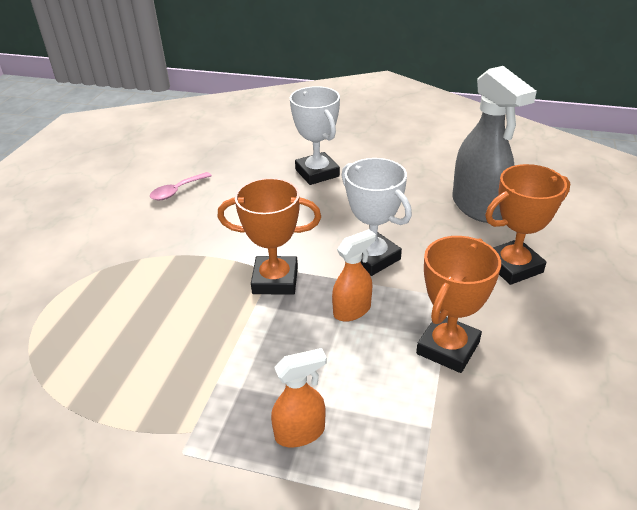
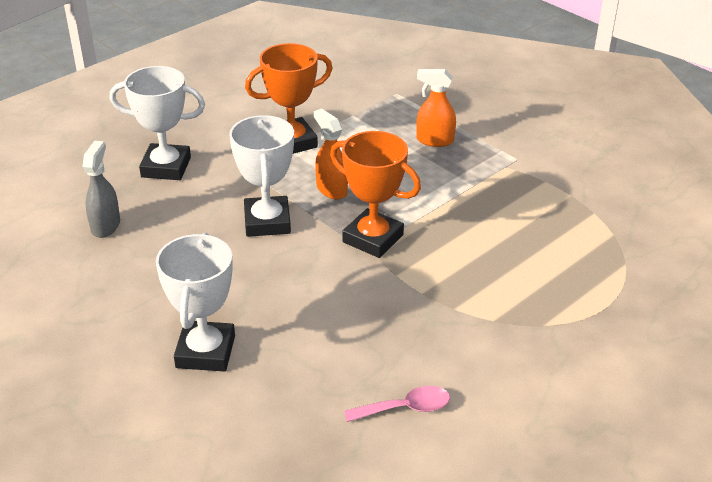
camera: 150 degrees left, 0 degrees up
orange spray bottle [332,229,376,322] -> orange spray bottle turned 60 degrees clockwise [314,108,348,200]
grey spray bottle [453,66,537,223] -> grey spray bottle [82,141,120,238], size x0.53
orange trophy [485,164,570,285] -> white trophy [110,66,205,180]

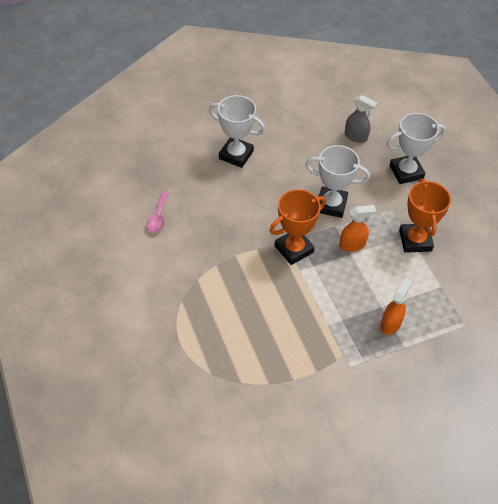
camera: 110 degrees right, 15 degrees up
white trophy [110,66,205,180] -> white trophy turned 45 degrees clockwise [387,113,446,184]

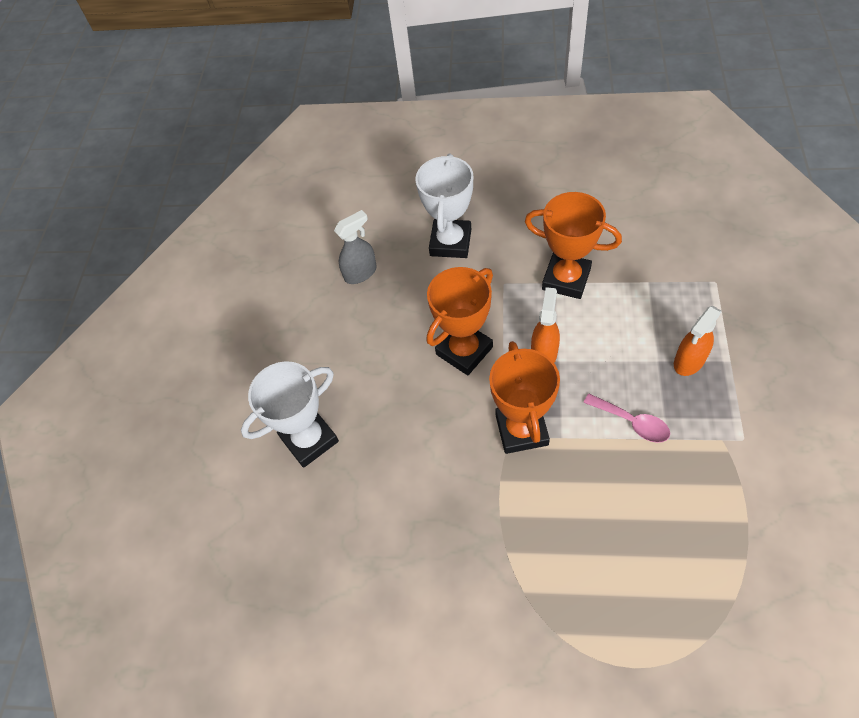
camera: 55 degrees left, 5 degrees up
pink spoon [146,191,169,233] -> pink spoon moved to [583,394,670,443]
white trophy [305,145,370,218] -> orange trophy [427,267,493,375]
orange spray bottle [380,278,412,335] -> orange spray bottle turned 105 degrees counterclockwise [674,306,722,376]

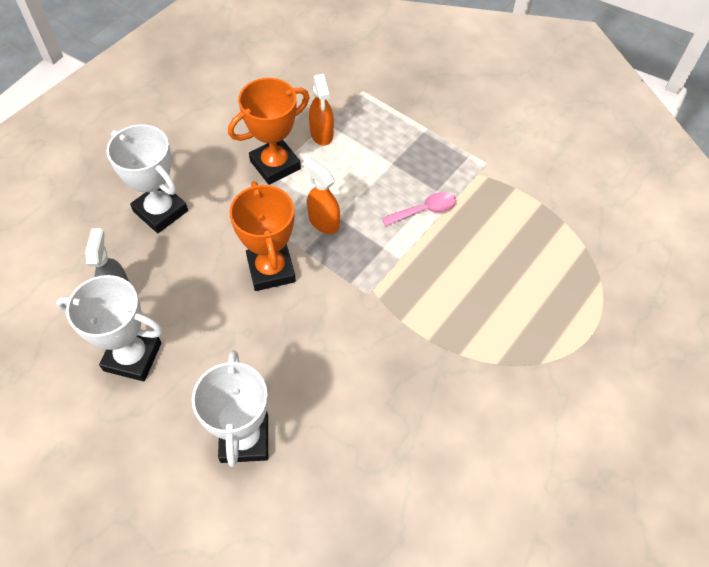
camera: 65 degrees left, 0 degrees up
orange trophy [489,341,560,454] -> none
orange spray bottle [674,306,722,376] -> orange spray bottle moved to [309,74,334,146]
none -> white trophy [56,275,163,381]

